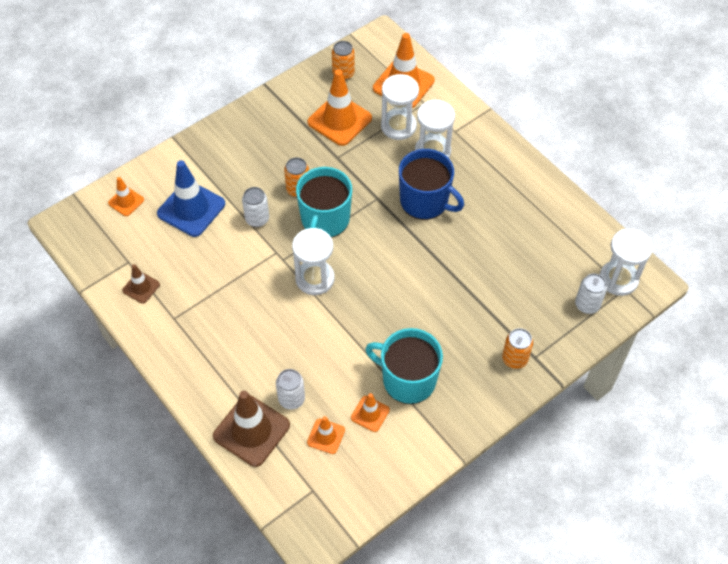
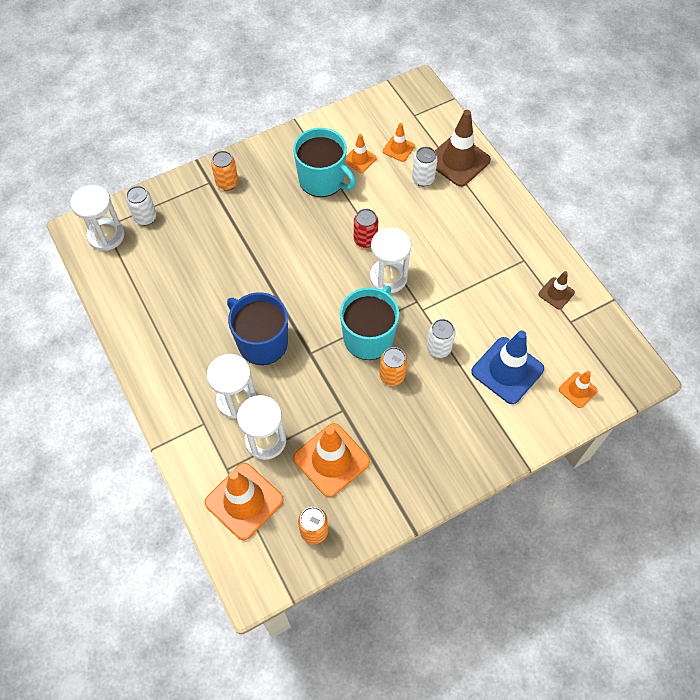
camera: 170 degrees left, 5 degrees up
none -> red can [354,209,378,248]

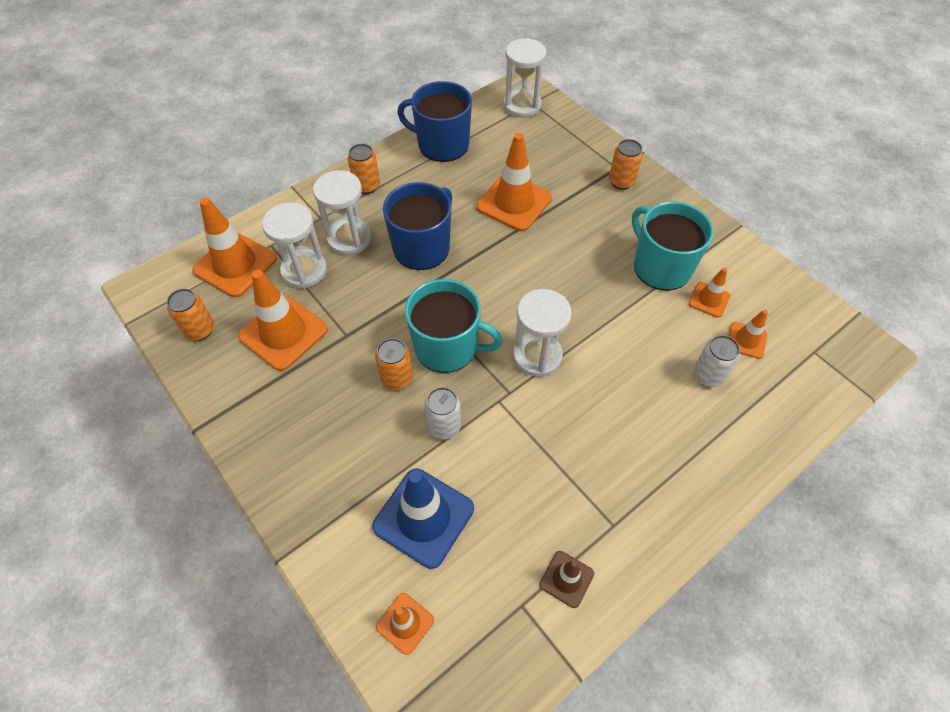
camera: 80 degrees right, 5 degrees down
white can [126,186,157,225] -> none
turquoise mug [293,128,356,197] -> turquoise mug turned 120 degrees clockwise [632,201,713,291]
red can [354,209,378,248] -> none
brown traffic cone [435,110,491,187] -> none
none -> orange can [348,144,380,194]
none -> blue mug [397,81,472,162]
none -> orange traffic cone [477,133,552,231]

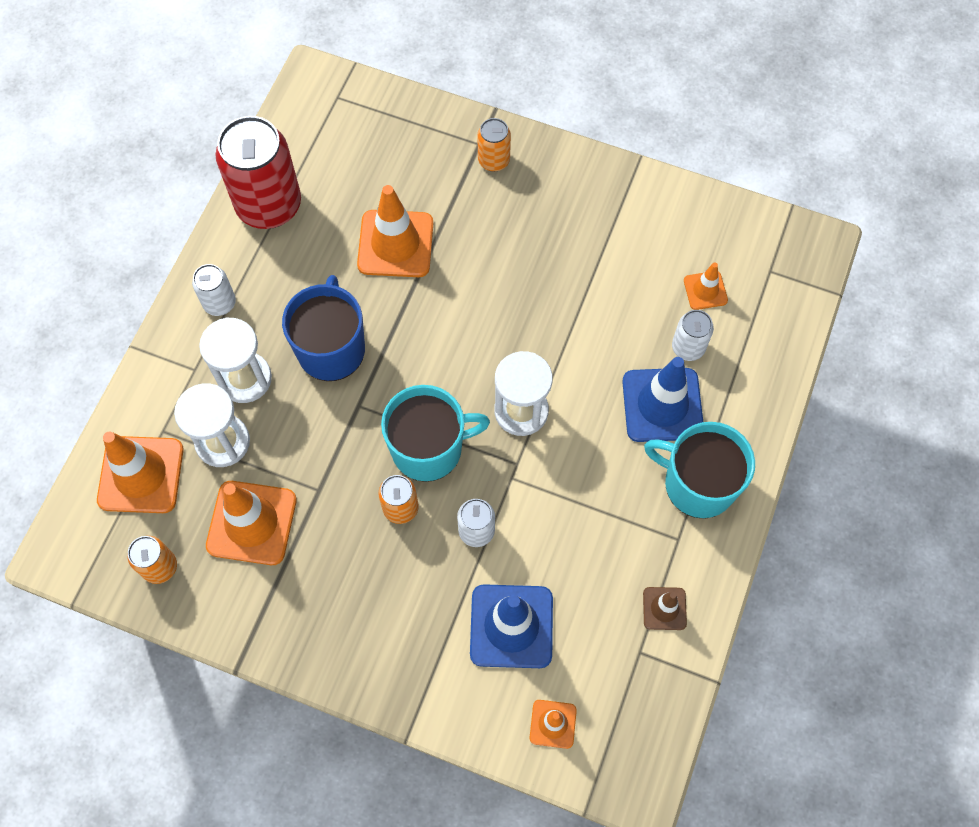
camera: 30 degrees left, 10 degrees up
orange can [348,144,380,194] -> white can [192,264,236,316]
blue mug [397,81,472,162] -> red can [215,116,301,229]
white hourglass [503,38,547,118] -> none
turquoise mug [632,201,713,291] -> turquoise mug moved to [644,422,755,518]
orange traffic cone [689,268,731,318] -> none
none -> blue traffic cone [622,357,703,442]

